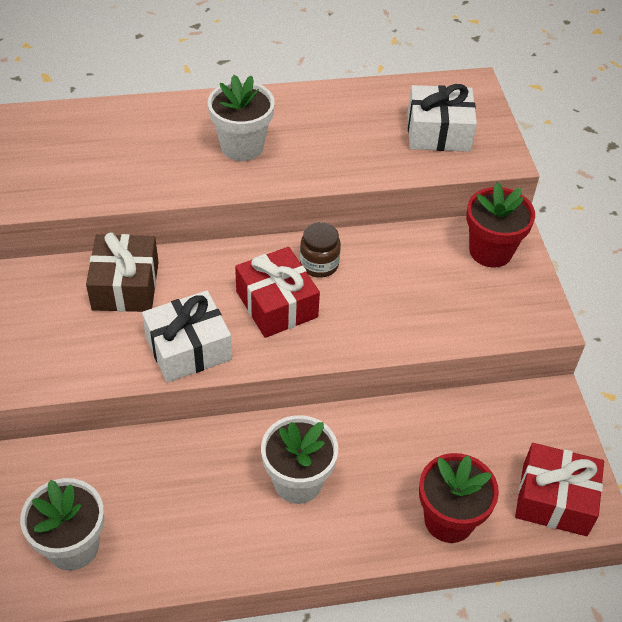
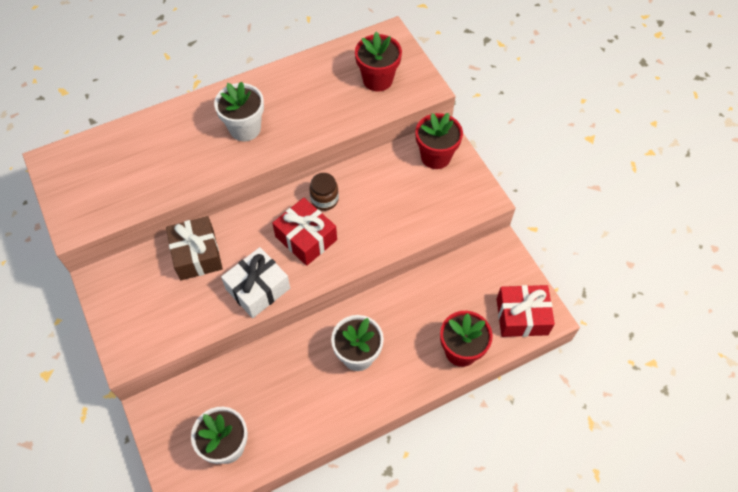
camera: 15 degrees left, 10 degrees up
white gift [407,84,477,152] -> red flower pot [355,32,402,91]

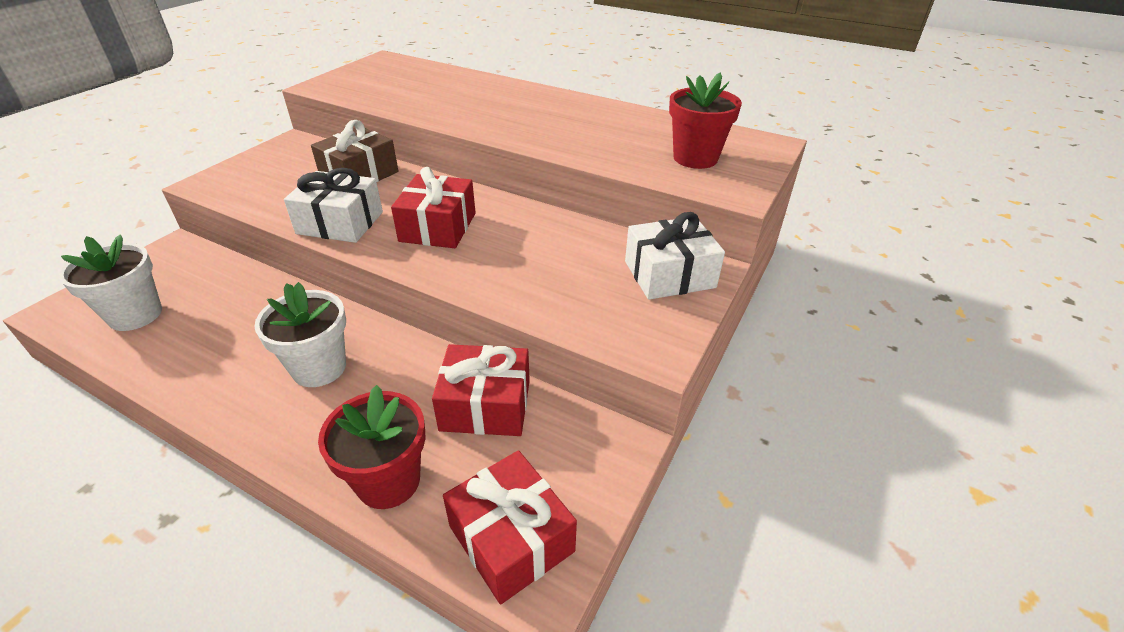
camera: 55 degrees right, 20 degrees down
white flower pot [214,82,264,142] -> none
brown jar [309,173,339,211] -> none
red flower pot [416,113,463,169] -> white gift [625,212,725,300]
none -> red gift [432,344,530,436]

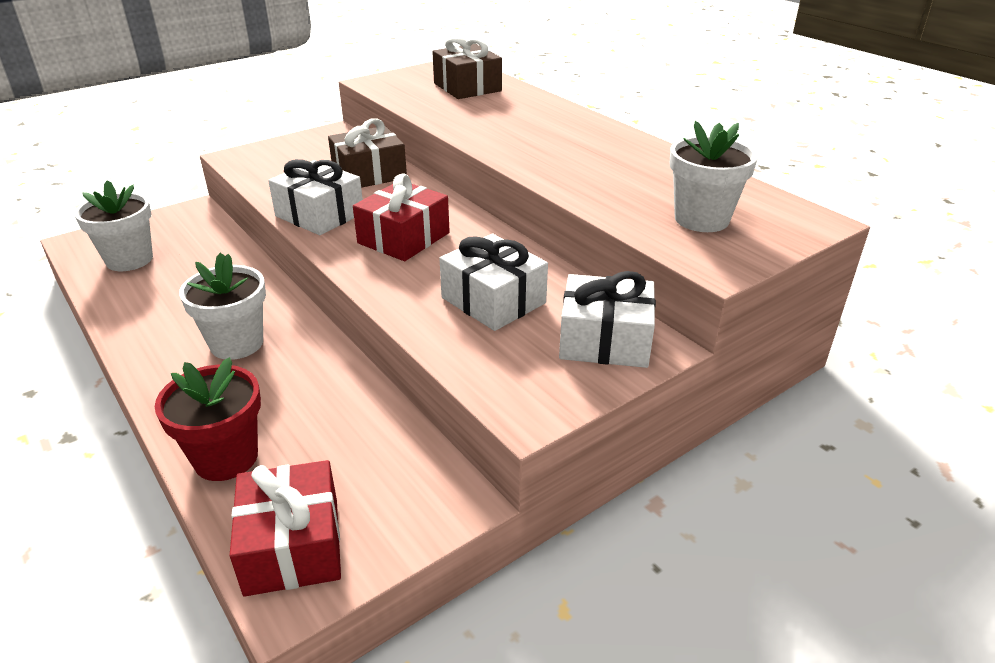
camera: 25 degrees right, 5 degrees down
red gift [432,344,530,436] -> none
red flower pot [669,73,742,169] -> white flower pot [669,121,758,232]
none -> brown gift [432,36,502,99]
none -> white gift [439,233,548,331]

